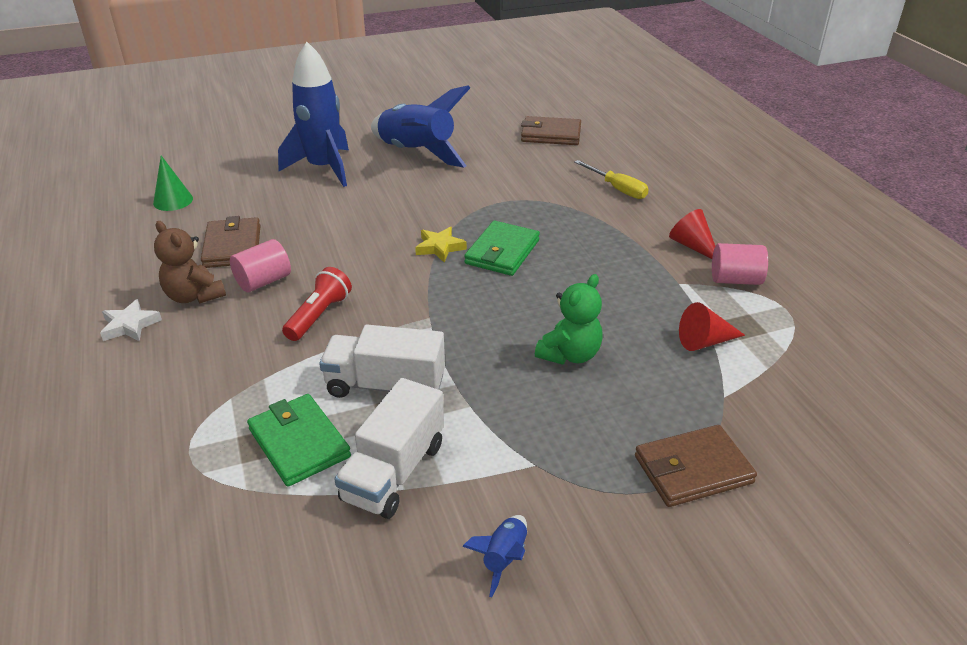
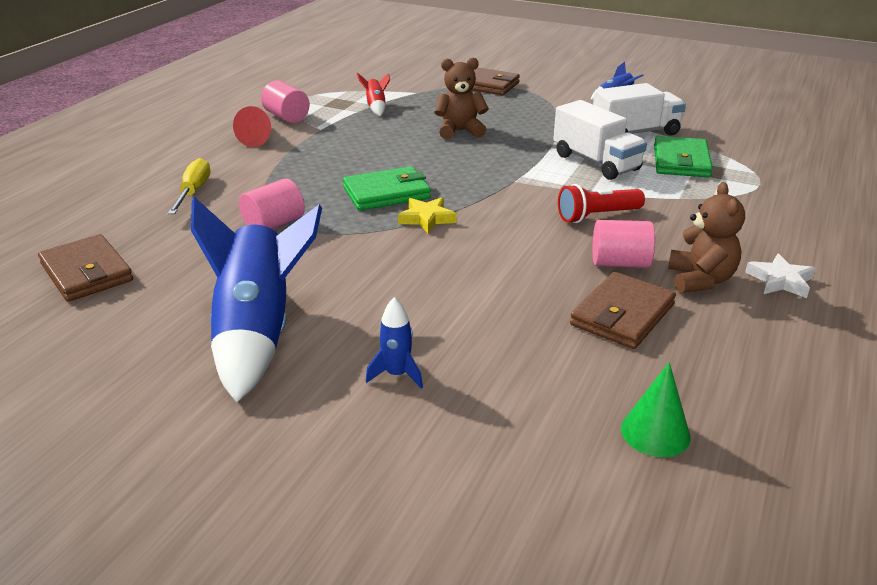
camera: 135 degrees left, 5 degrees down
blue rocket [278,42,349,187] -> blue rocket [366,297,423,389], size x0.42
green teddy bear [535,274,603,365] -> brown teddy bear [434,58,489,139]
red cone [679,302,745,351] -> red rocket [356,72,390,116]
none -> pink cylinder [239,178,305,229]

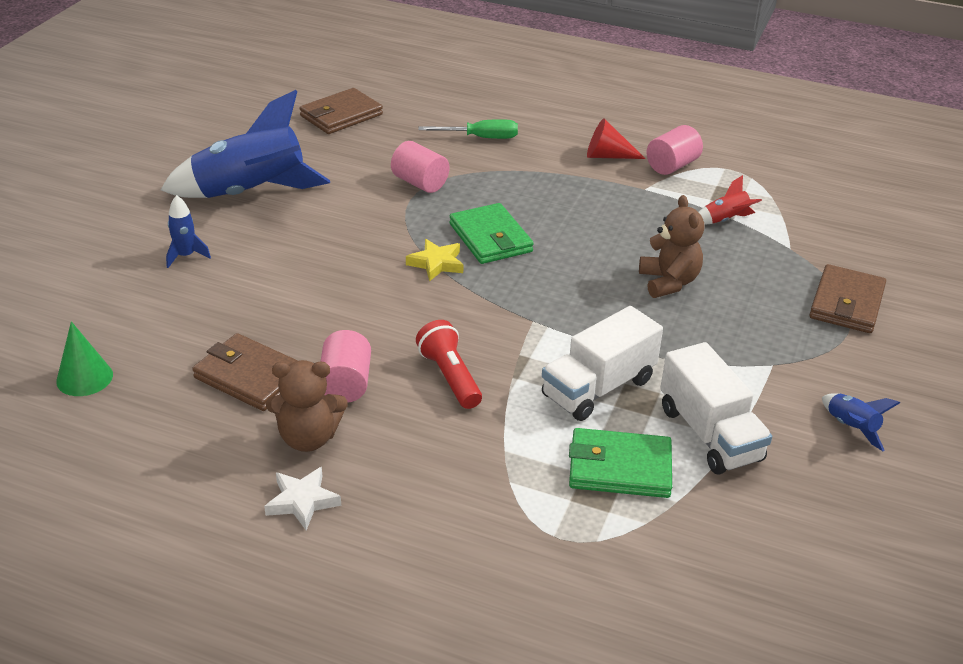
camera: 85 degrees right, 5 degrees up
yellow screwdriver [168,158,210,214] -> green screwdriver [419,119,518,139]

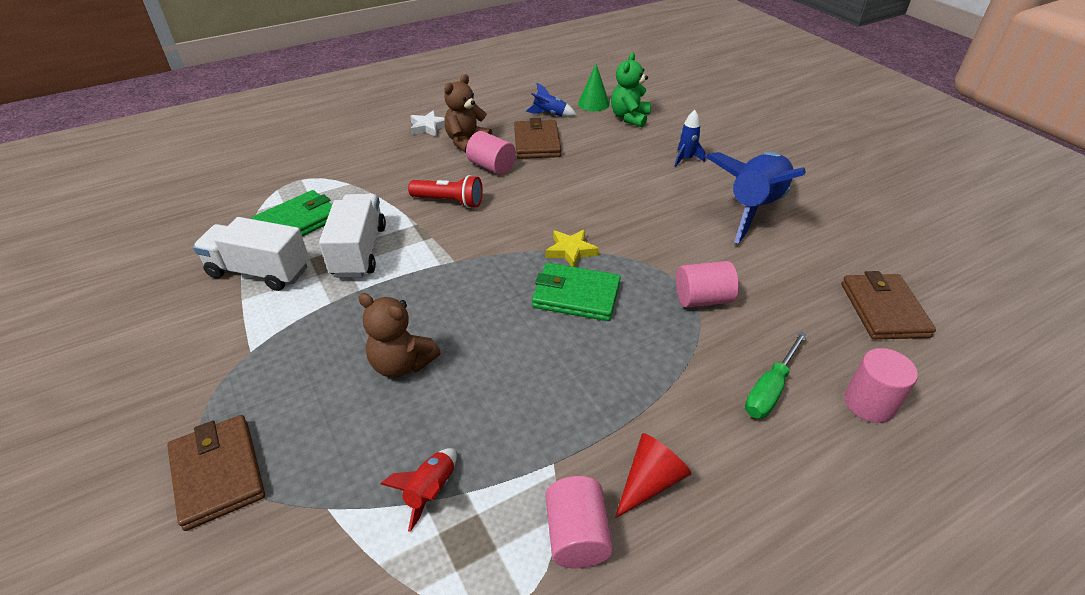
camera: 130 degrees right, 5 degrees up
brown wallet [192,333,298,411] -> brown wallet turned 75 degrees counterclockwise [514,118,561,159]
blue rocket [822,393,900,451] -> blue rocket moved to [526,83,576,117]
none -> green teddy bear [611,52,651,127]
none -> pink cylinder [844,348,918,423]

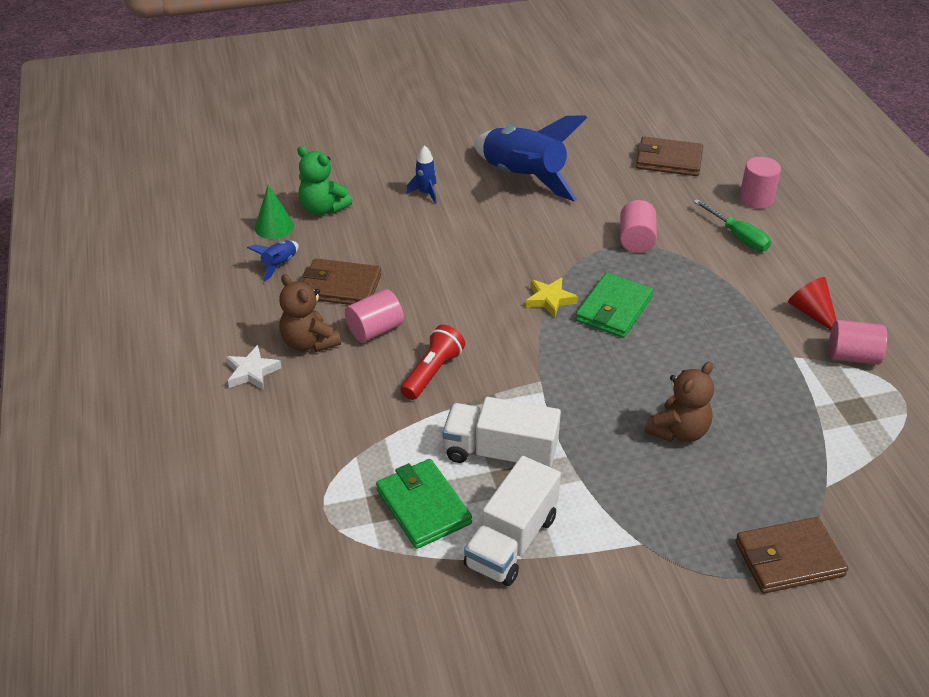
camera: 75 degrees left, 0 degrees up
red rocket [380,448,457,532] -> none

